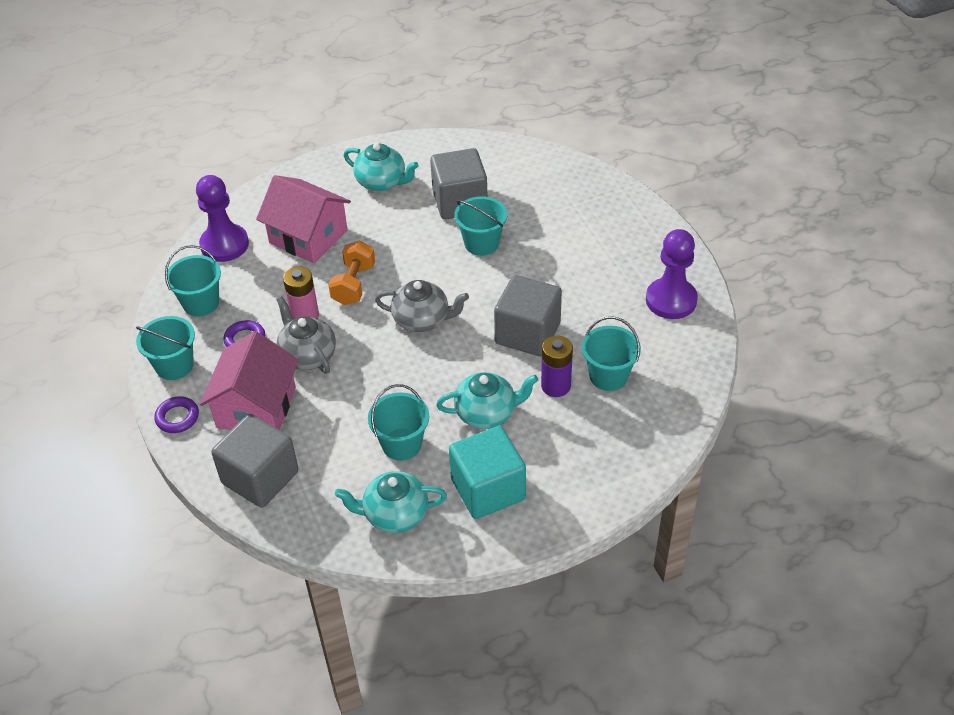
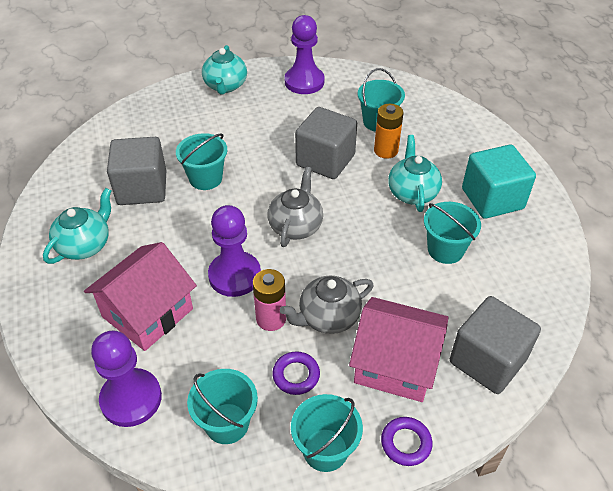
camera: 85 degrees left, 0 degrees up
orange dumbbell [328,241,375,305] -> purple pawn [208,205,261,297]
turquoise teapot [335,471,447,533] -> turquoise teapot moved to [202,45,247,94]
purple battery [541,336,573,397] -> orange battery [374,104,403,159]

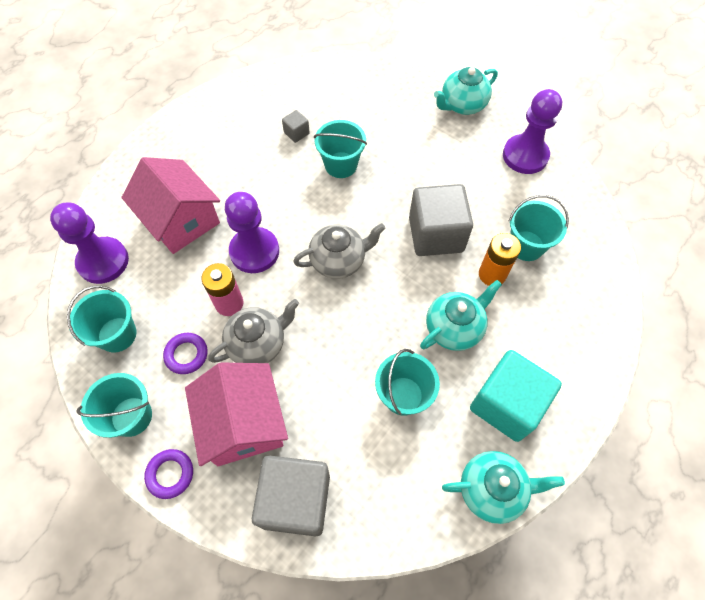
camera: 55 degrees right, 15 degrees up
turquoise teapot [43,188,112,264] -> turquoise teapot moved to [442,451,565,524]
pink house [84,242,197,351] -> pink house turned 45 degrees clockwise [121,157,220,254]
grey cube [107,137,166,205] -> grey cube [282,110,310,143], size x0.43
grey teapot [280,275,374,334] -> grey teapot turned 120 degrees clockwise [208,299,299,363]

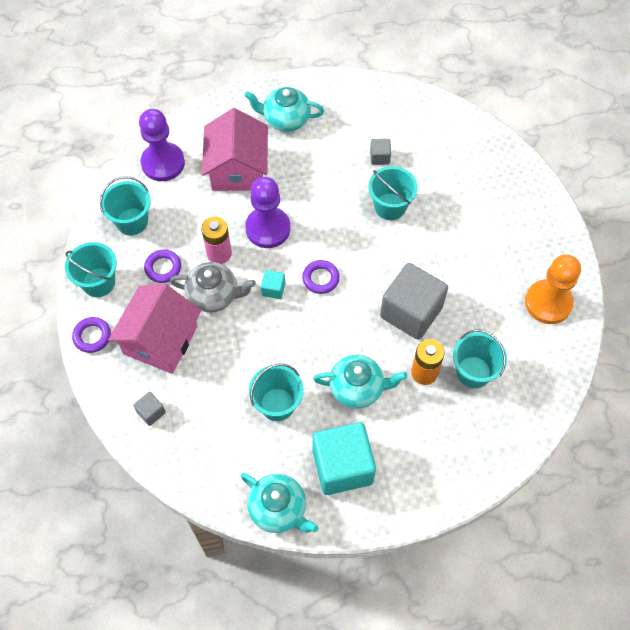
camera: 40 degrees right, 0 degrees up
grey cube [252,455,330,536] -> grey cube [133,392,166,426], size x0.43
grey teapot [293,223,386,279] -> purple ring [302,260,340,294]
turquoise teapot [434,67,498,115] -> turquoise teapot moved to [244,87,324,132]
purple pawn [503,89,562,174] -> orange pawn [525,254,581,324]
none -> turquoise cube [261,270,285,299]

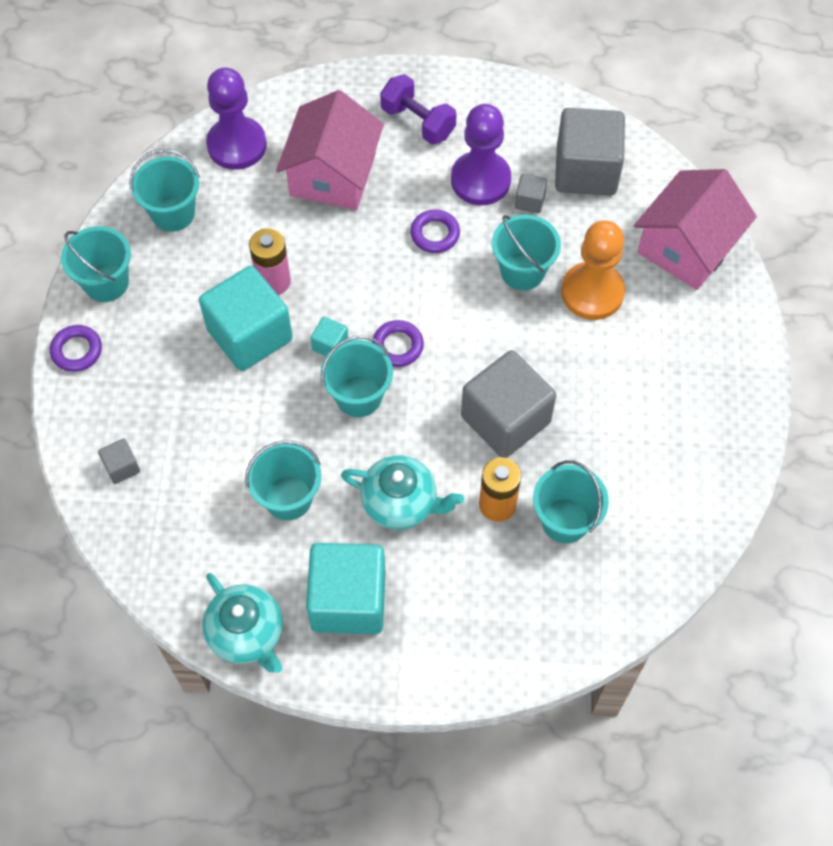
camera: 15 degrees right, 0 degrees up
pink house [108,284,201,374] -> pink house moved to [634,169,757,290]
purple ring [144,249,181,283] -> purple ring moved to [410,209,460,253]
grey teapot [170,262,256,312] -> turquoise cube [199,266,293,371]
turquoise teapot [244,87,324,132] -> purple dumbbell [380,74,457,145]
purple pawn [245,177,290,248] -> purple pawn moved to [451,104,511,205]
orange pawn [525,254,581,324] -> orange pawn moved to [561,220,625,320]
none -> turquoise bucket [321,336,393,417]
none -> grey cube [555,108,625,196]

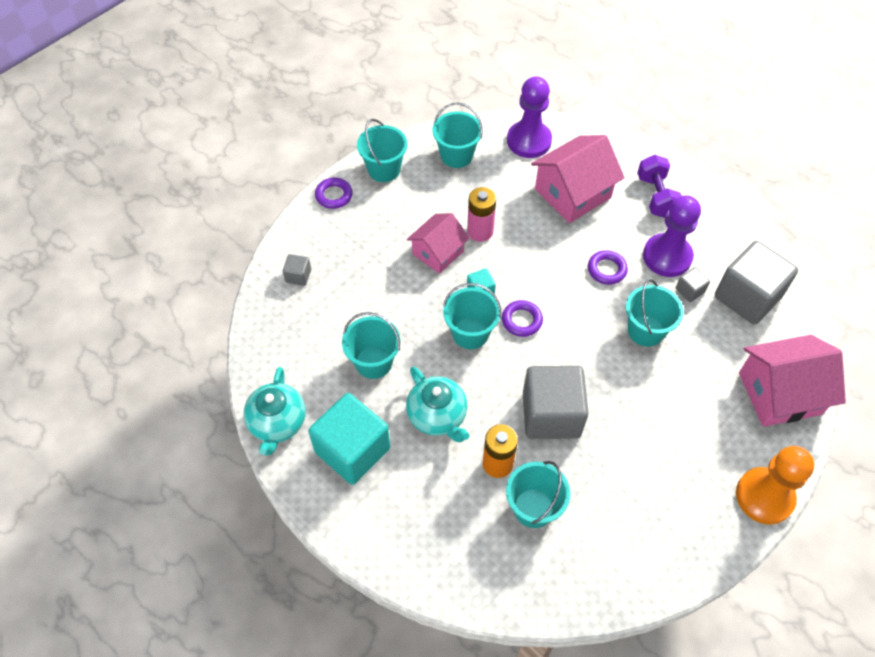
camera: 40 degrees right, 5 degrees down
turquoise cube [199,266,293,371] -> pink house [407,213,469,274]
orange pawn [561,220,625,320] -> orange pawn moved to [736,446,814,524]

